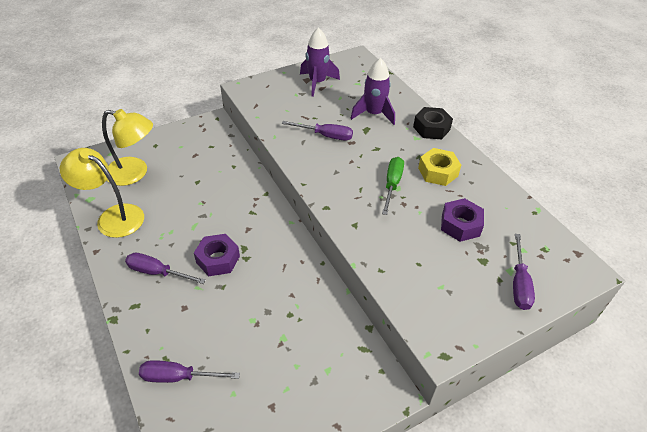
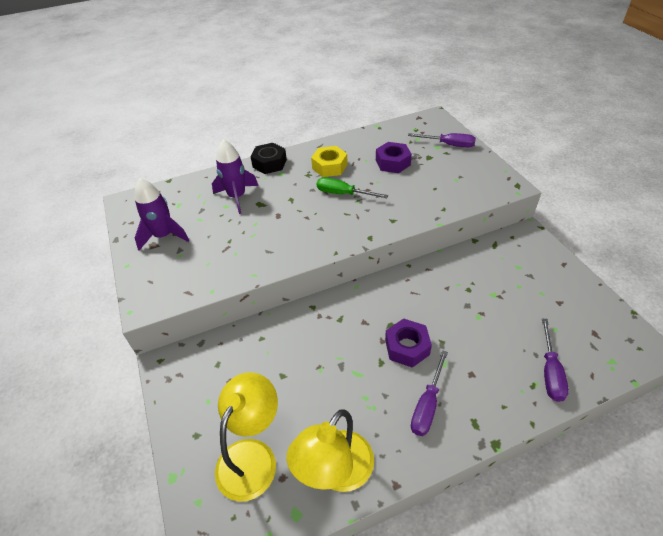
camera: 80 degrees left, 0 degrees up
purple screwdriver [282,121,353,141] -> none

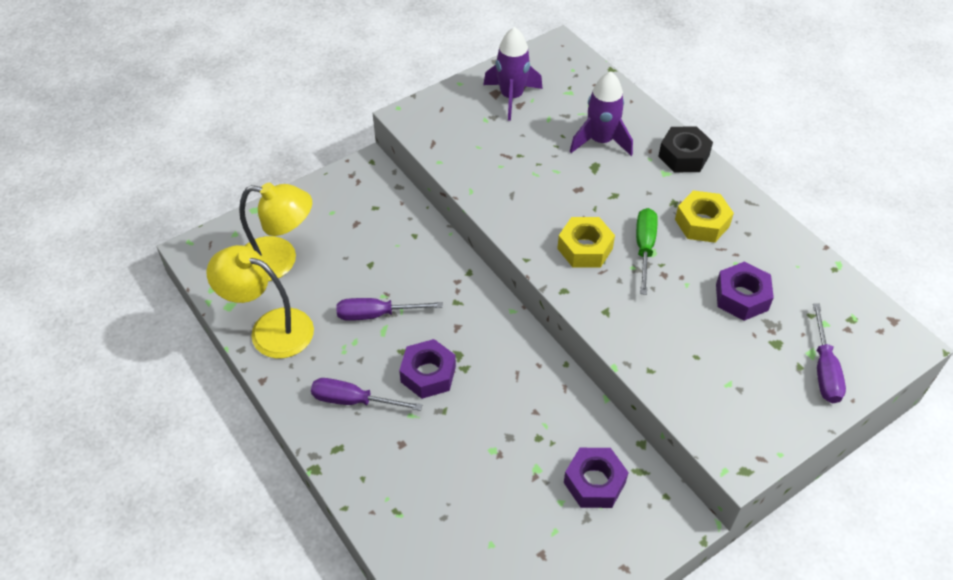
camera: 75 degrees right, 5 degrees up
purple screwdriver [542,318,569,402] -> purple screwdriver moved to [336,298,443,321]
none -> yellow nut [557,217,615,268]
none -> purple nut [564,448,629,508]

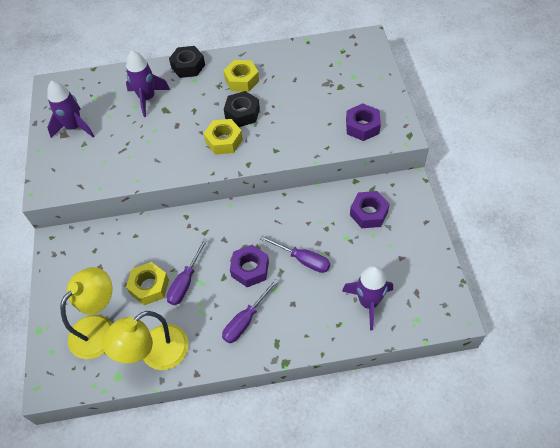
camera: 60 degrees left, 5 degrees up
green screwdriver [636,208,658,295] -> black nut [224,91,260,127]
purple nut [716,262,774,321] -> purple nut moved to [346,103,381,141]
purple screwdriver [813,303,846,403] -> purple screwdriver moved to [260,235,330,273]
none -> yellow nut [126,262,169,305]
none -> purple rocket [342,265,393,330]

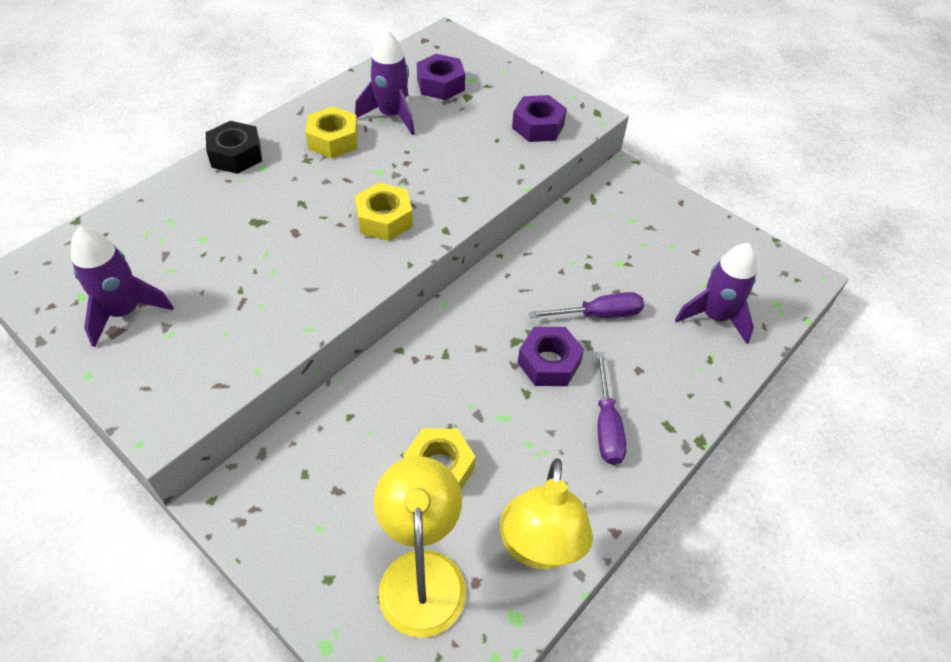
camera: 45 degrees left, 5 degrees down
purple rocket [126,51,170,117] -> purple rocket moved to [355,29,415,135]
purple screwdriver [167,238,208,305] -> none
black nut [224,91,260,127] -> none
purple nut [350,191,390,228] -> purple nut moved to [417,54,465,100]

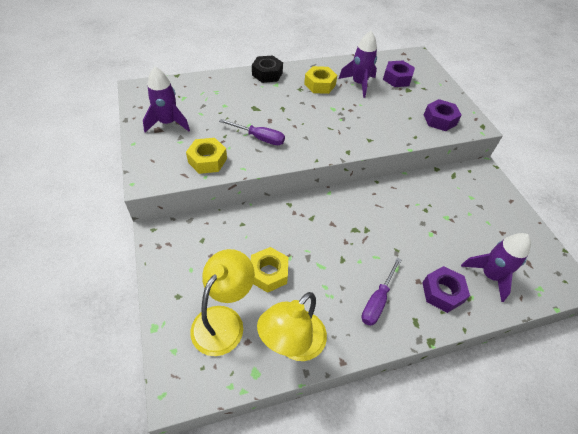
camera: 30 degrees right, 0 degrees up
yellow nut [355,183,413,241] -> yellow nut moved to [186,138,227,174]
purple nut [518,327,584,386] -> purple nut moved to [422,266,470,313]
purple screwdriver [529,292,644,318] -> purple screwdriver moved to [219,119,285,145]

